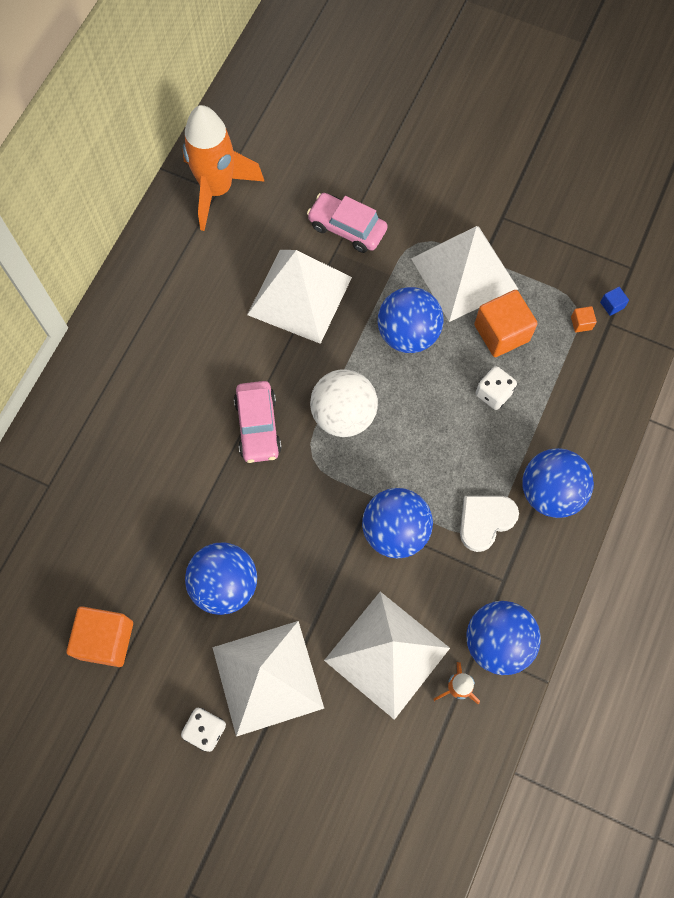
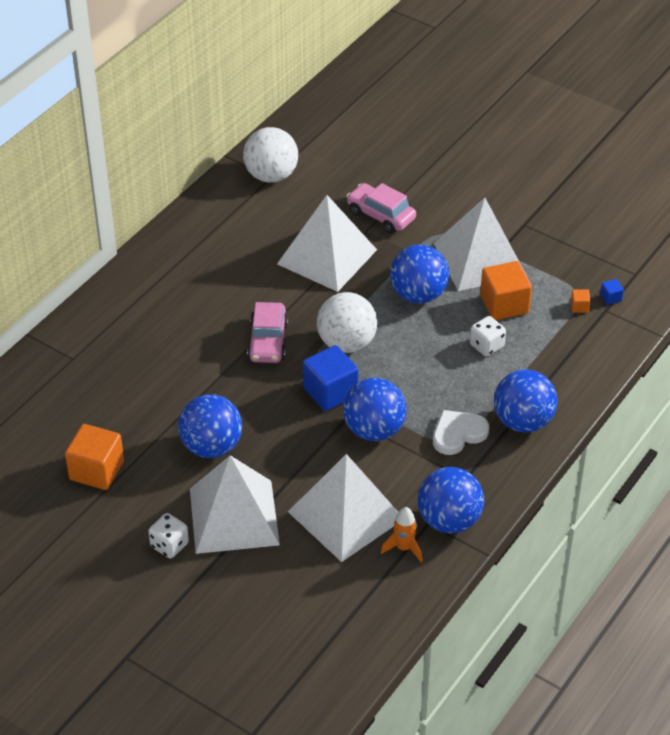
camera: 10 degrees right, 25 degrees down
orange rocket [182,105,265,231] -> white ball [243,127,298,183]
none -> blue cube [303,345,358,411]

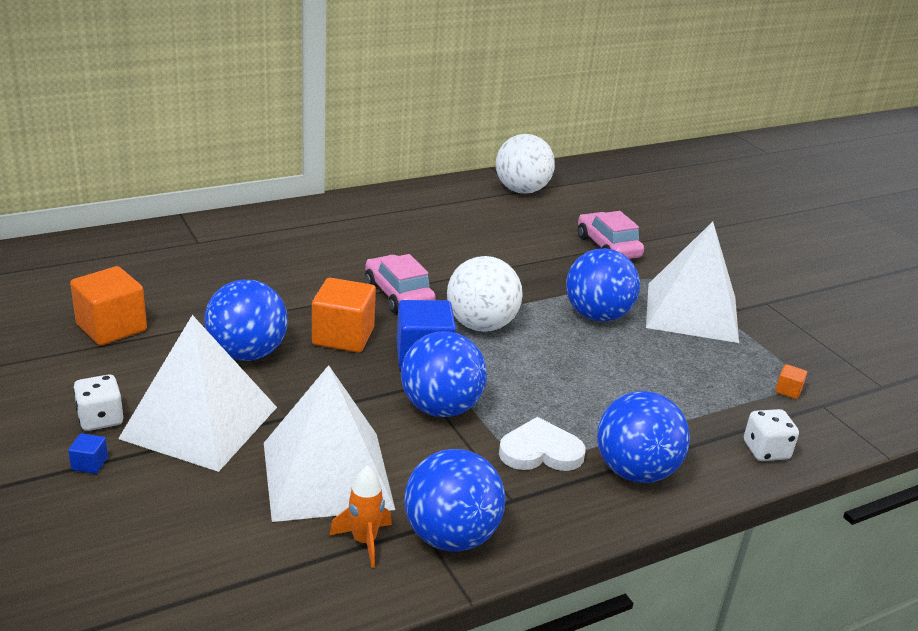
camera: 25 degrees right, 15 degrees down
pink car [247,302,288,363] -> pink car turned 120 degrees clockwise [365,254,436,314]
white pyramid [277,195,377,292] -> none
white dice [470,316,506,357] -> white dice moved to [744,409,799,461]
orange cube [480,261,532,320] -> orange cube moved to [312,278,376,353]
blue cube [600,279,624,305] -> blue cube moved to [68,433,108,474]

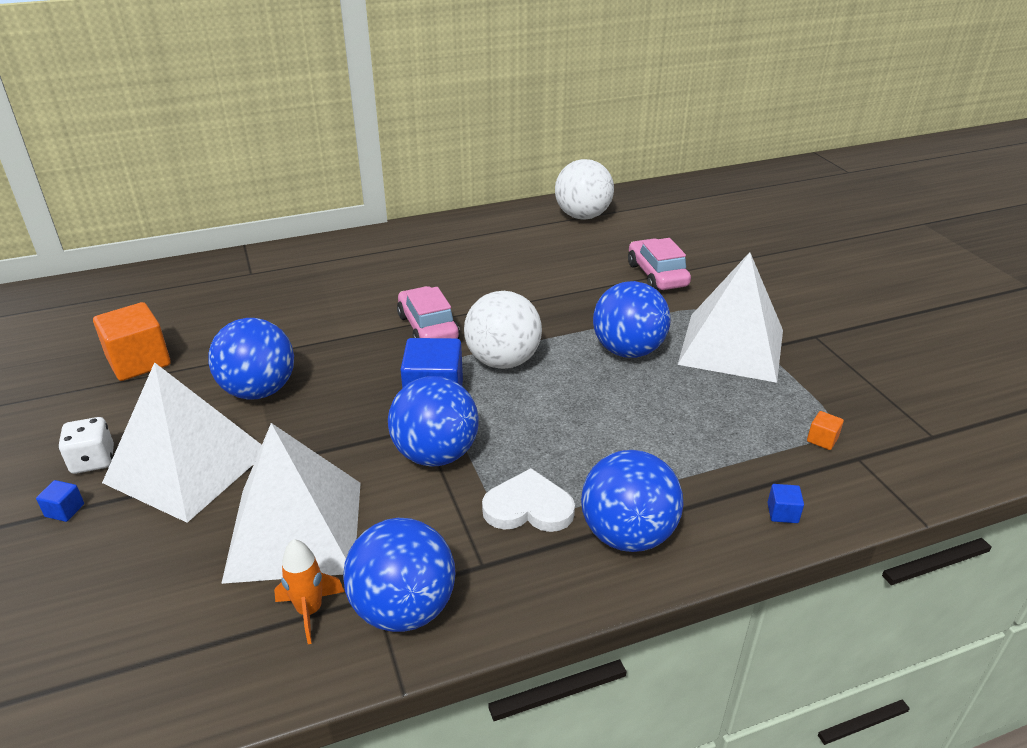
camera: 10 degrees right, 5 degrees up
orange cube [312,278,376,353] -> none
white dice [744,409,799,461] -> blue cube [767,484,804,523]

